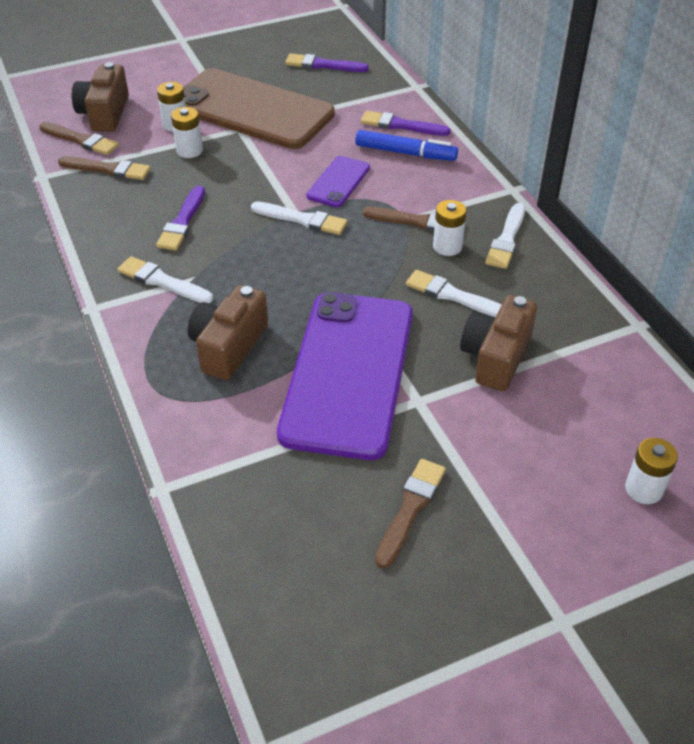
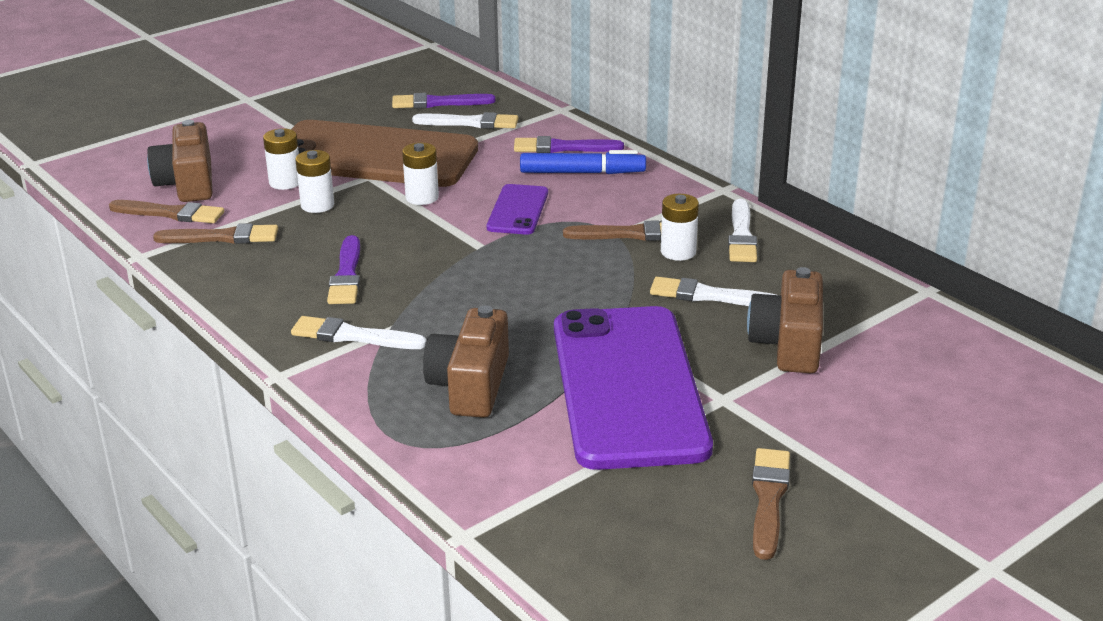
camera: 15 degrees left, 15 degrees down
white brush [251,201,348,235] -> white brush moved to [412,112,519,129]
white battery [625,438,678,504] -> white battery moved to [402,143,439,205]

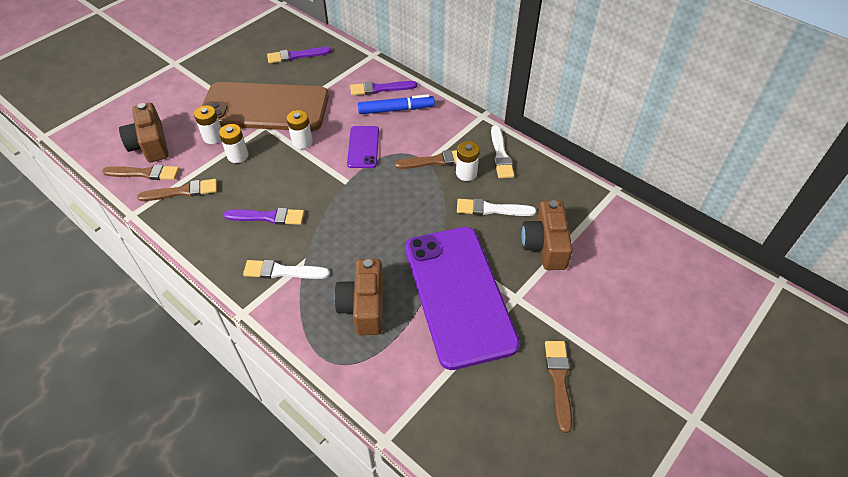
camera: 10 degrees left, 20 degrees up
purple brush [327,235,360,304] -> purple brush turned 75 degrees counterclockwise [224,208,304,225]
white brush [412,112,519,129] -> none

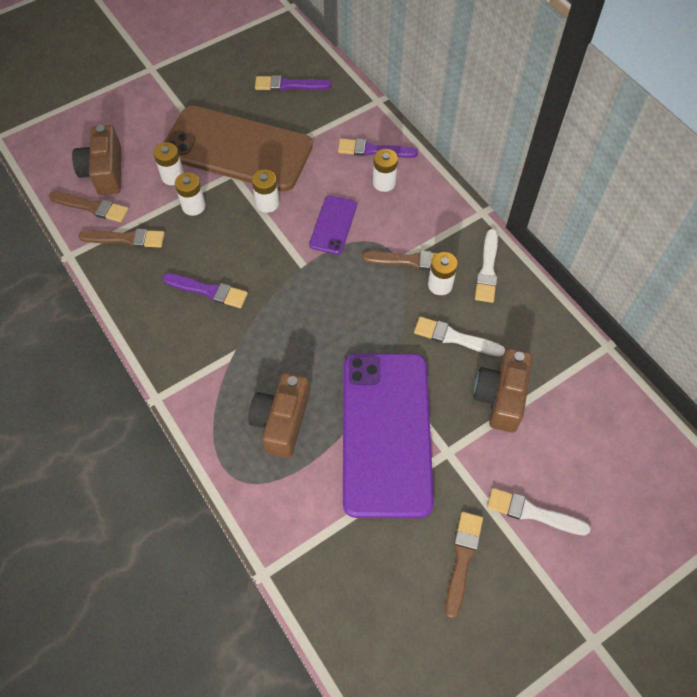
camera: 15 degrees right, 10 degrees up
white brush [243,260,330,279] -> white brush moved to [487,488,591,536]
blue marker [358,94,435,114] -> white battery [373,149,398,192]

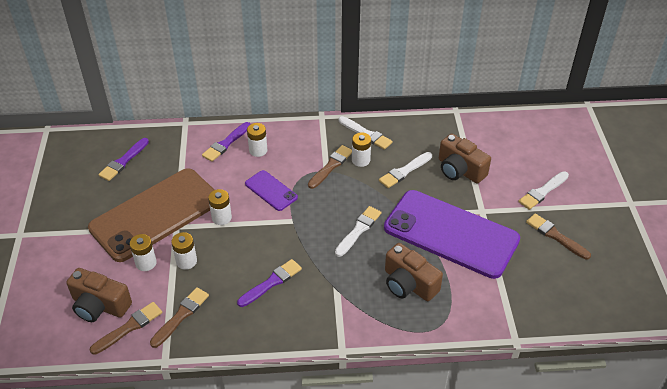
camera: 60 degrees left, 15 degrees down
none -> white brush [335,206,381,257]

